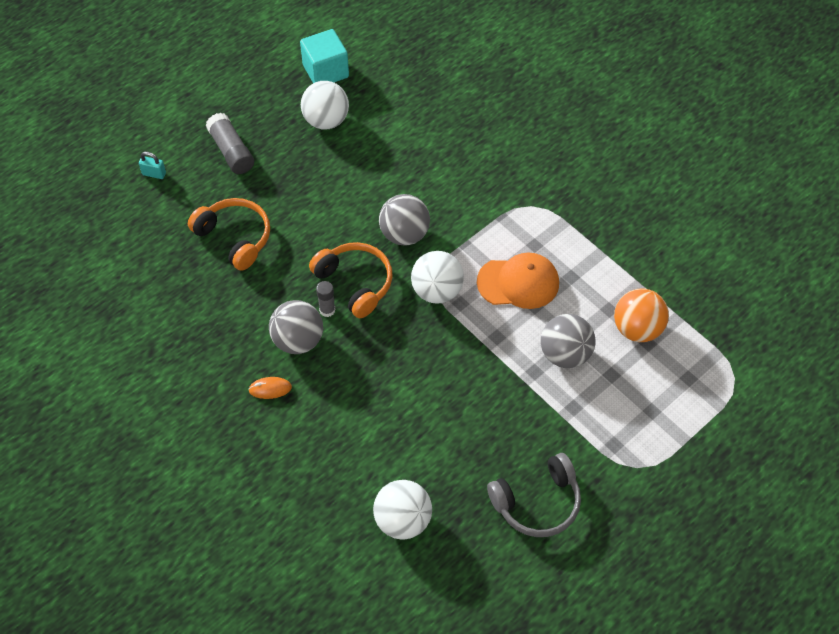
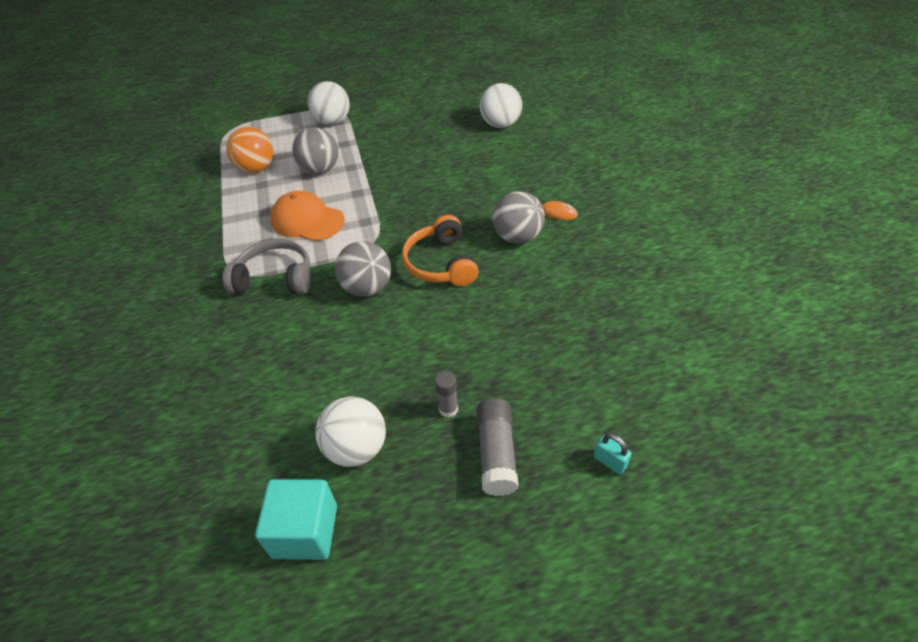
camera: 150 degrees left, 10 degrees down
orange headphones [188,198,270,270] -> none
grey glue stick [316,281,336,317] -> grey glue stick moved to [435,371,458,418]
white ball [411,251,464,304] -> white ball moved to [308,81,350,125]
grey headphones [487,453,581,537] -> grey headphones moved to [223,239,311,294]

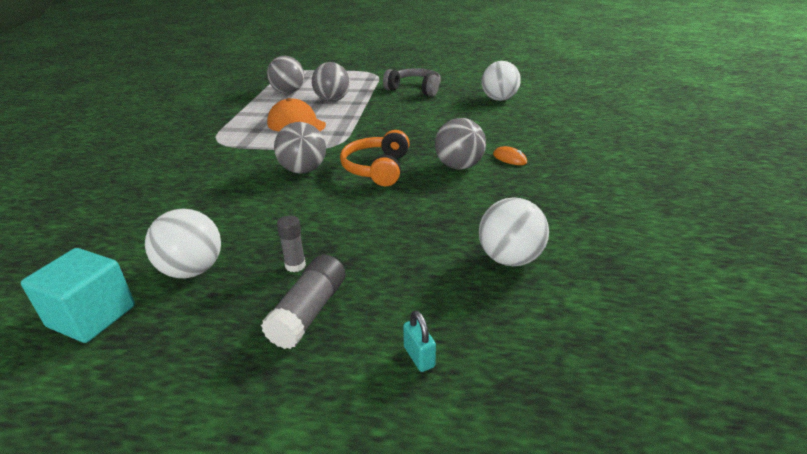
camera: 20 degrees right, 15 degrees down
grey headphones [223,239,311,294] -> grey headphones moved to [383,68,441,97]
orange ball [226,127,274,173] -> grey ball [267,56,304,94]
white ball [308,81,350,125] -> white ball moved to [479,197,549,266]

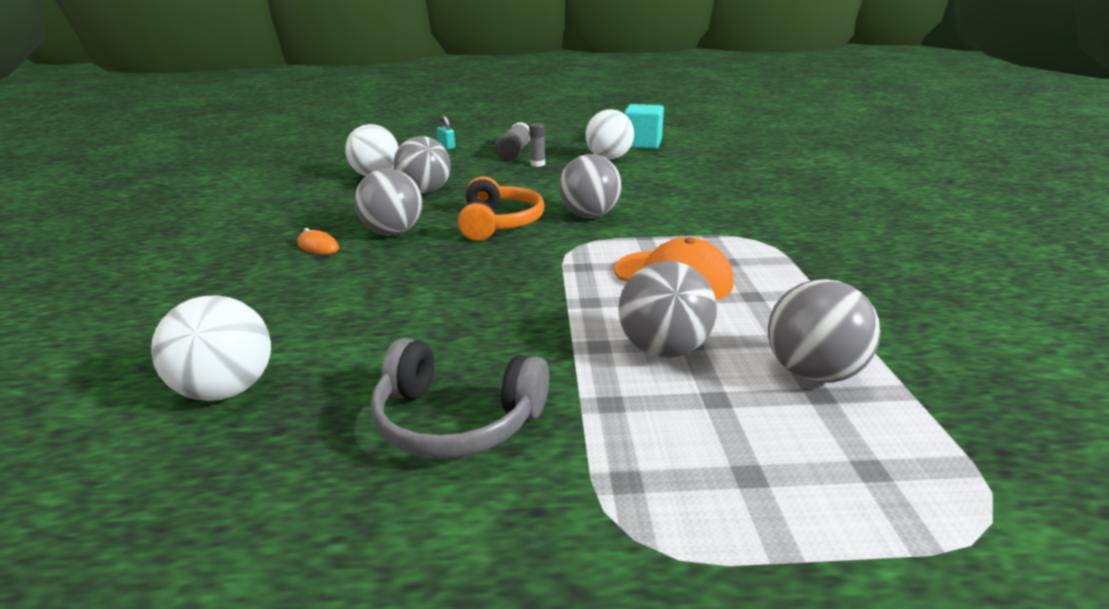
camera: 170 degrees right, 5 degrees down
none -> grey ball [394,136,451,193]

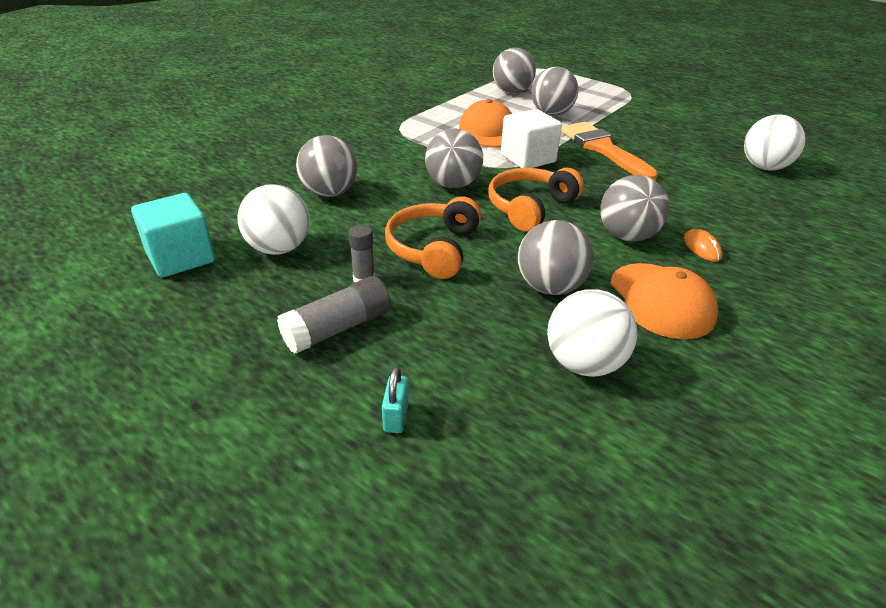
camera: 140 degrees left, 10 degrees up
grey headphones [370,338,549,459] -> none
none -> grey ball [296,135,357,197]
none -> orange headphones [385,196,481,279]
none -> white cube [501,109,562,168]
none -> orange brush [561,122,658,180]
none -> orange cap [610,263,718,339]

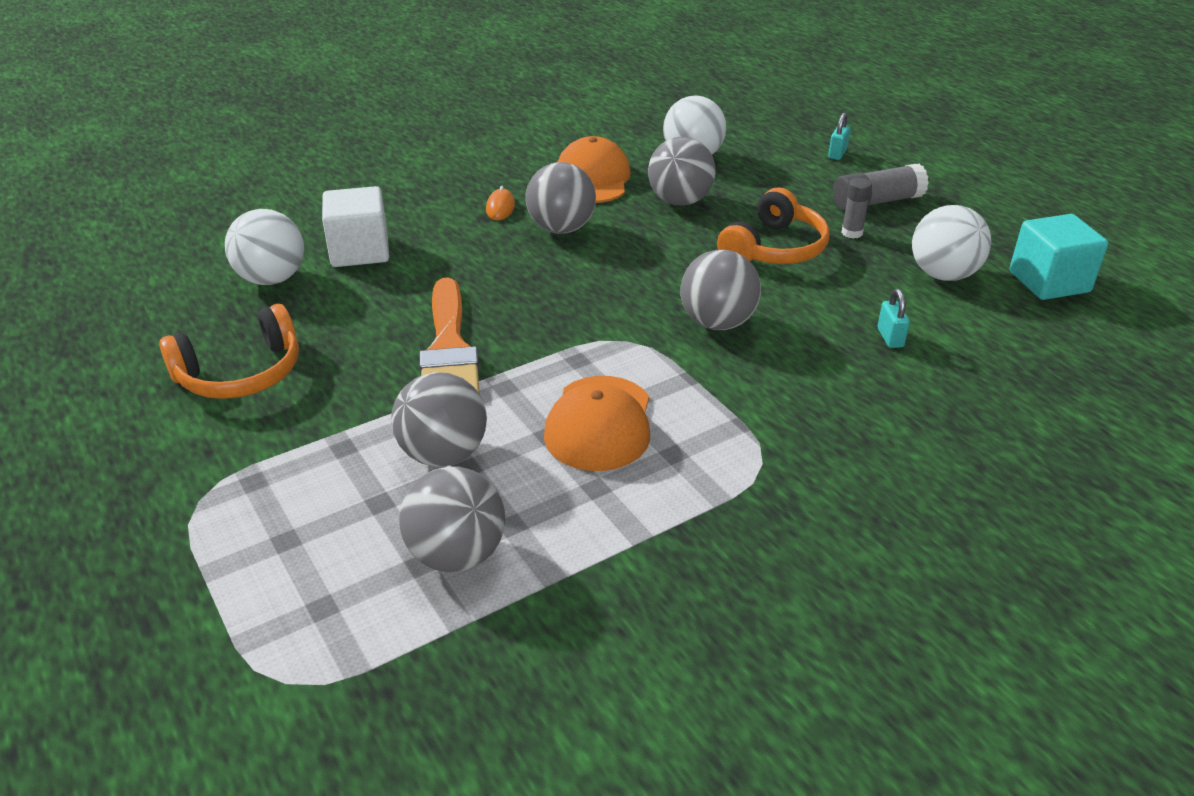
camera: 160 degrees left, 0 degrees up
grey ball [296,135,357,197] -> turquoise padlock [878,289,910,348]
orange headphones [488,168,584,231] -> orange headphones moved to [159,304,299,399]
white cube [501,109,562,168] -> white cube moved to [322,186,389,267]

